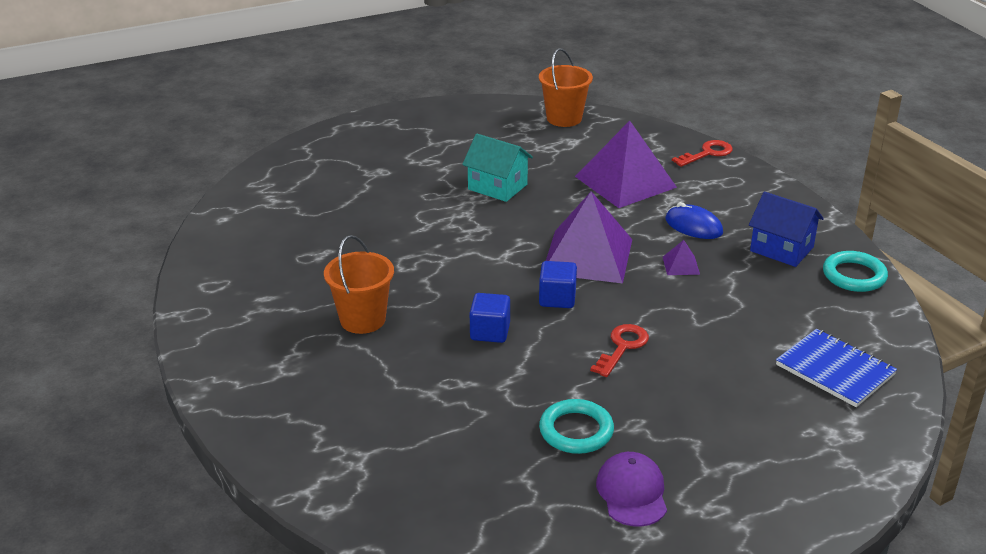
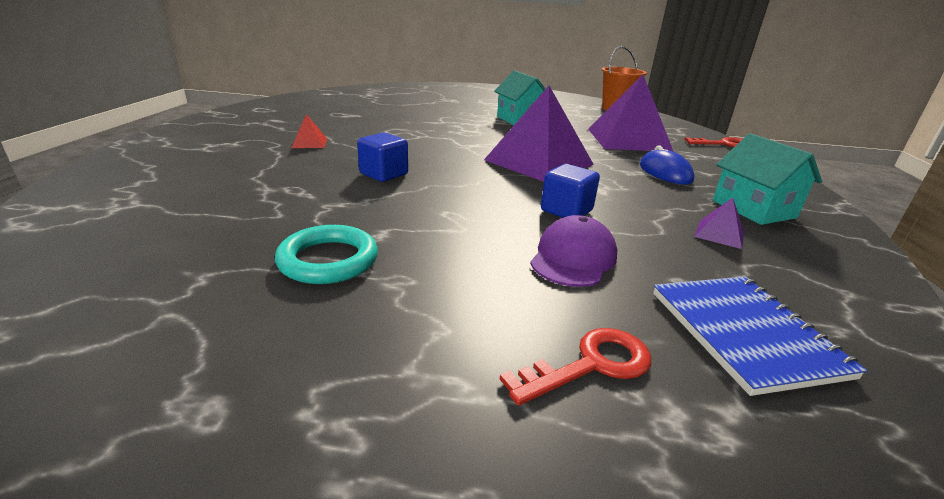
camera: 30 degrees right, 5 degrees down
orange bucket [324,235,394,334] -> red pyramid [291,114,327,148]
blue cube [539,261,577,308] -> blue cube moved to [541,164,600,218]
red key [590,324,649,377] -> red key moved to [500,328,651,406]
purple cap [596,452,667,527] -> purple cap moved to [530,215,617,287]
purple pyramid [663,240,700,275] -> purple pyramid moved to [694,197,744,249]
blue house [749,192,824,267] -> turquoise house [713,133,822,225]
turquoise ring [823,251,888,292] -> none

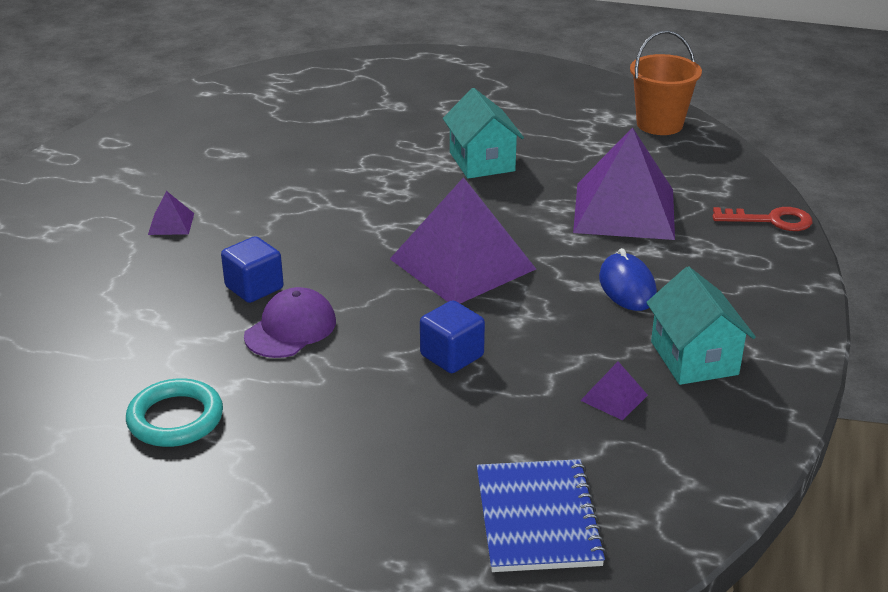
camera: 10 degrees right, 5 degrees up
red pyramid [291,114,327,148] -> purple pyramid [148,191,194,235]
red key [500,328,651,406] -> none
purple cap [530,215,617,287] -> purple cap moved to [244,287,336,358]

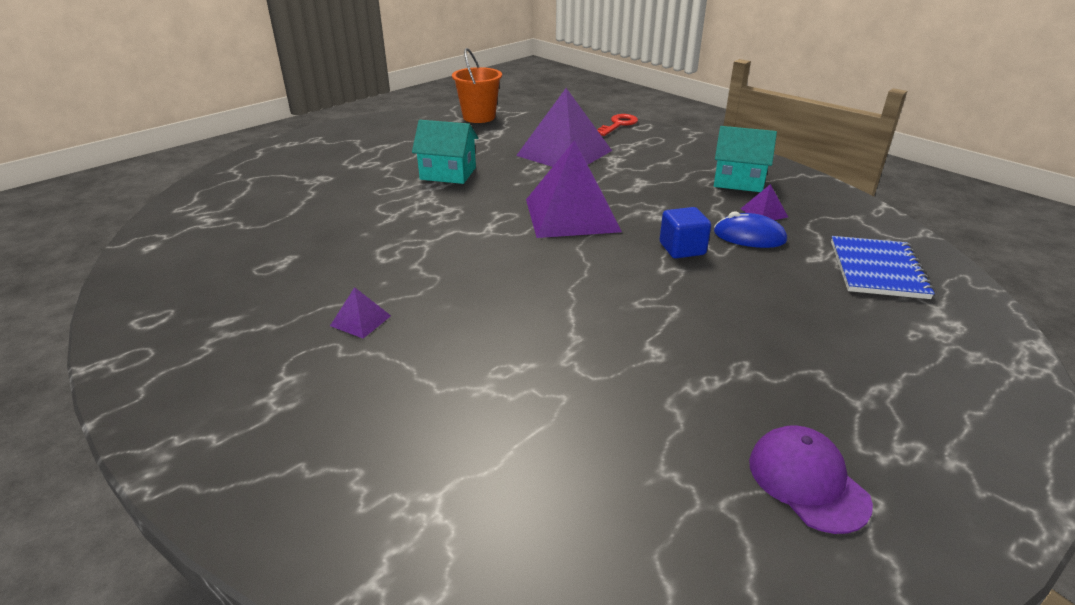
camera: 60 degrees left, 0 degrees up
turquoise ring [126,378,223,447] -> none
blue cube [221,236,284,303] -> none
purple cap [244,287,336,358] -> purple cap moved to [749,425,873,534]
blue notebook [477,459,607,572] -> blue notebook turned 75 degrees clockwise [831,236,935,299]
blue mouse [599,248,657,311] -> blue mouse moved to [714,211,787,248]

